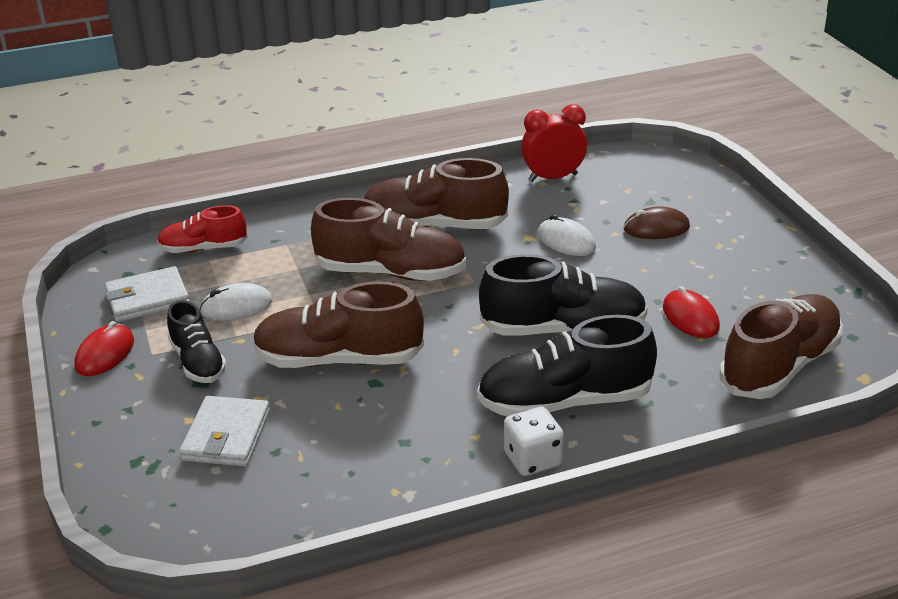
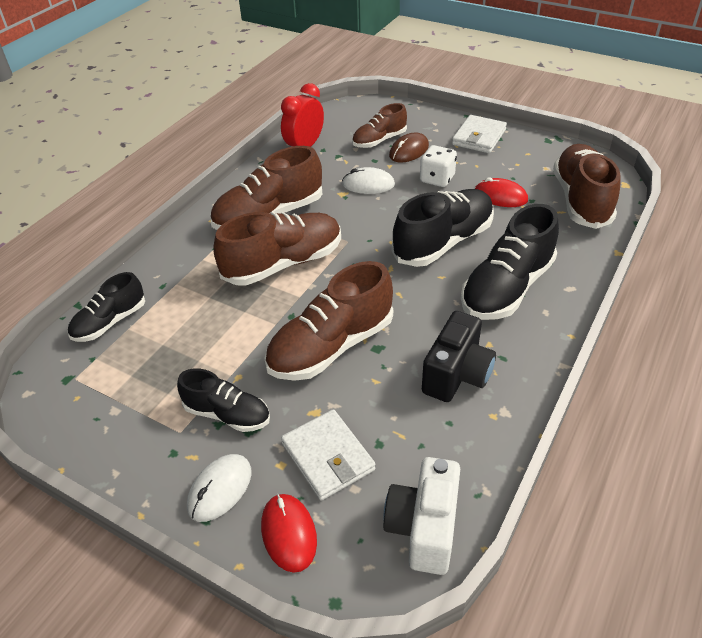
camera: 40 degrees left, 10 degrees up
red mouse [74,321,134,376] -> red mouse moved to [261,494,317,573]
white wallet [105,266,190,322] -> white wallet moved to [452,115,507,153]
red shoe [157,205,248,253] -> black shoe [68,272,145,342]
white mouse [199,283,273,321] -> white mouse moved to [187,454,251,522]
white dice [504,407,564,476] -> white dice moved to [420,145,457,187]
none -> brown shoe [352,103,407,148]
none -> white camera [383,457,460,575]
none -> black camera [422,311,496,402]

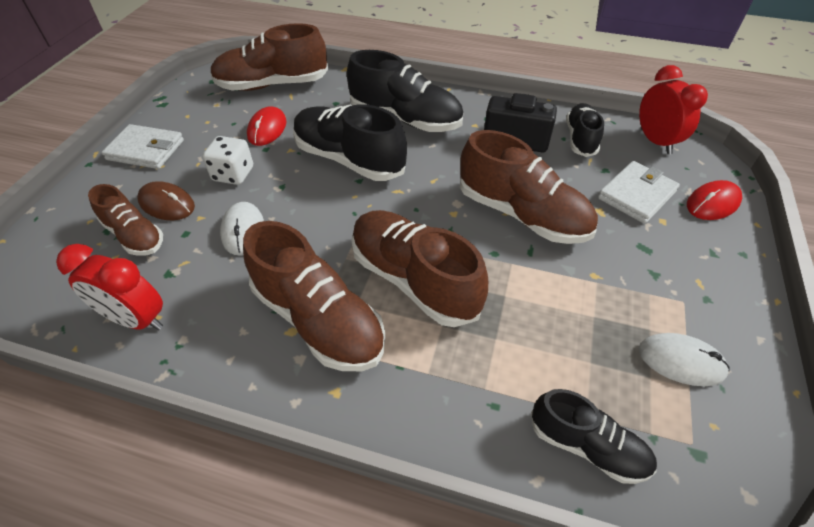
camera: 105 degrees left, 5 degrees up
black shoe [177,369,270,432] -> black shoe moved to [566,103,604,157]
white mouse [187,454,251,522] -> white mouse moved to [639,333,729,386]
white camera [383,457,460,575] -> red clock [639,65,708,154]

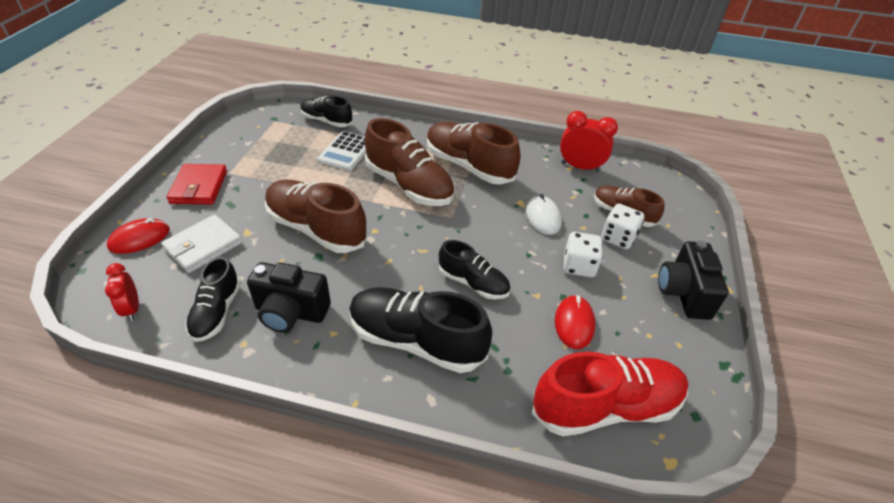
camera: 175 degrees right, 5 degrees down
white wallet [102,124,184,169] -> black camera [658,241,729,320]
brown mouse [137,181,195,220] -> white dice [601,204,645,249]
brown shoe [210,23,328,91] -> red shoe [532,352,688,437]
black shoe [293,104,407,181] -> black shoe [439,240,510,300], size x0.59
red clock [639,65,708,154] -> red clock [105,263,139,321], size x0.63
white mouse [639,333,729,386] -> none
none -> red wallet [167,164,227,204]
none -> white calculator [318,131,366,171]

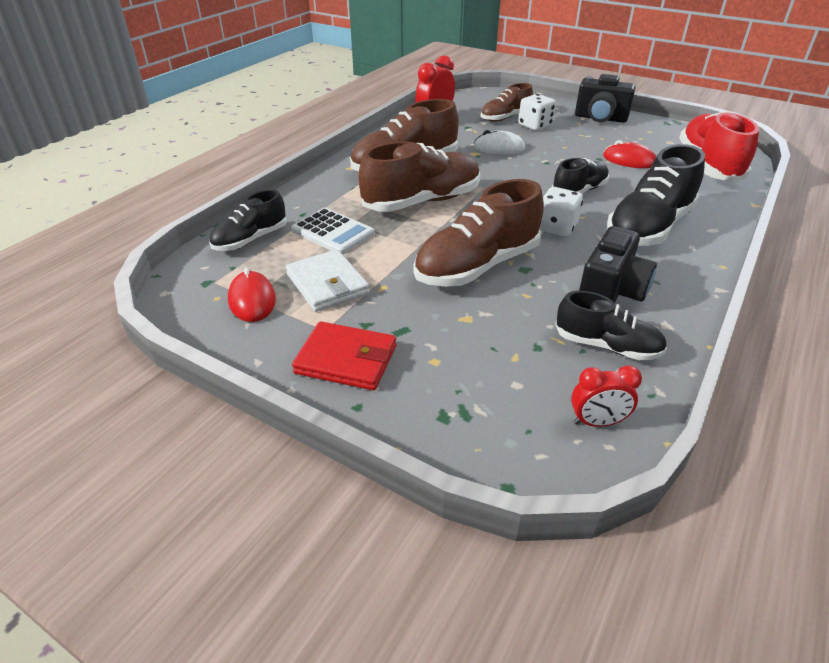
camera: 70 degrees left, 5 degrees down
red mouse [107,218,170,254] -> red mouse moved to [228,268,276,322]
white wallet [161,214,242,273] -> white wallet moved to [286,249,370,312]
white dice [564,232,603,277] -> white dice moved to [540,187,583,237]

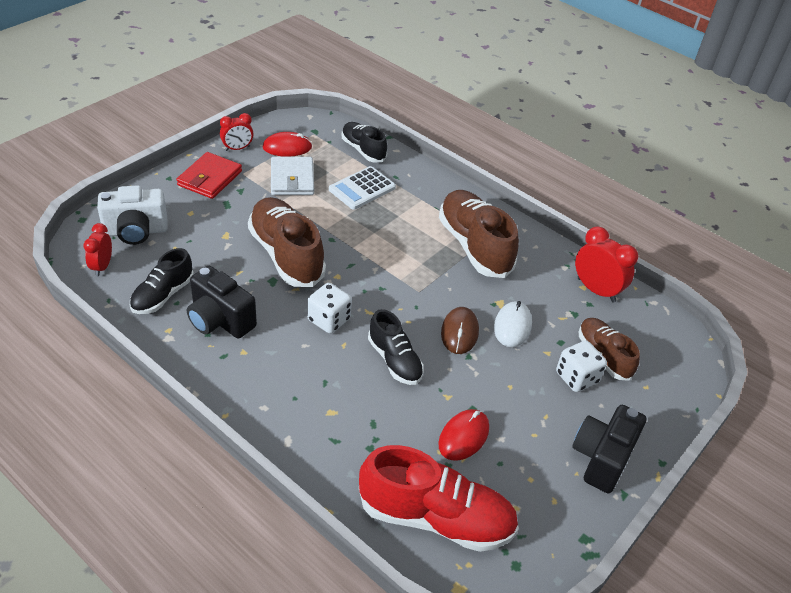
camera: 95 degrees right, 5 degrees up
white wallet [286,249,370,312] -> white wallet turned 75 degrees counterclockwise [271,157,314,195]
brown shoe [358,141,480,212] -> none
black shoe [607,144,705,246] -> none
none -> white camera [97,185,168,245]
none -> red clock [220,113,253,151]
none -> brown mouse [441,307,479,354]

